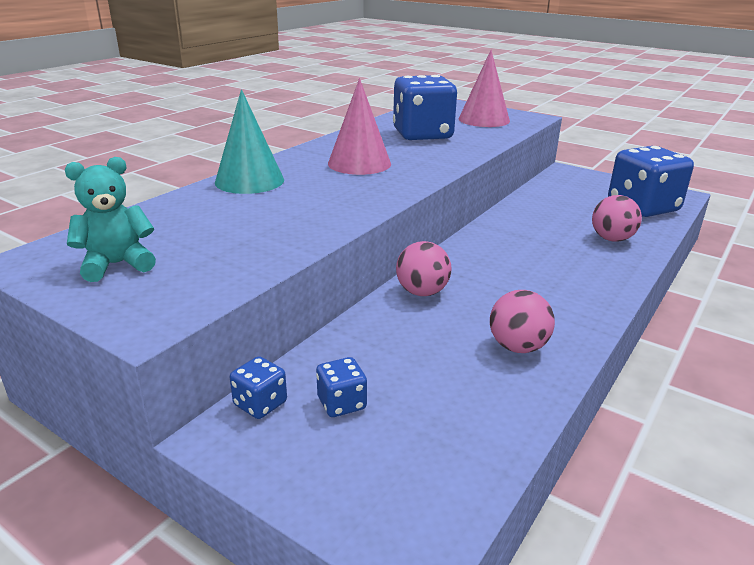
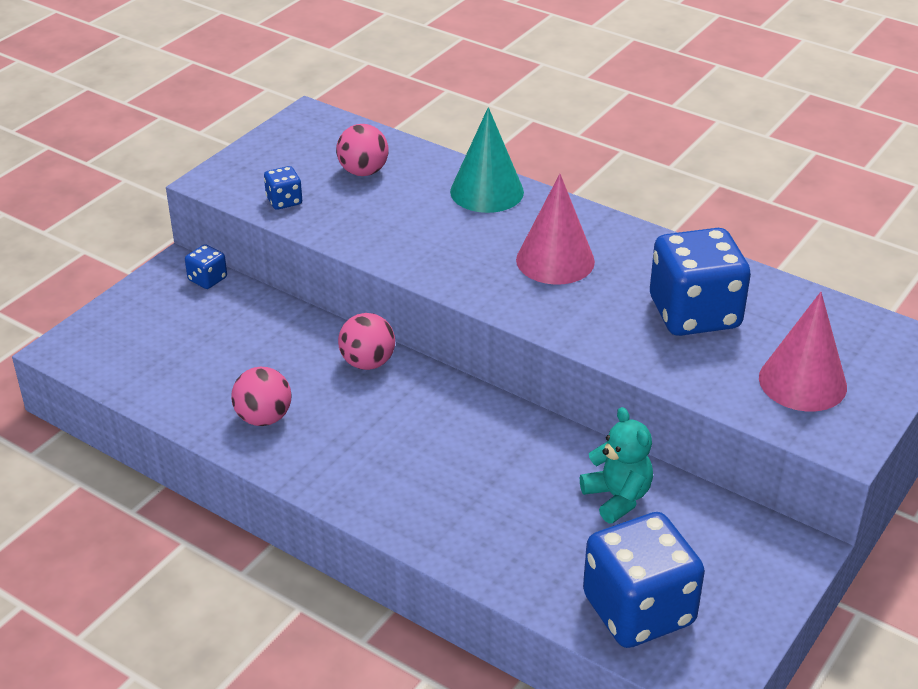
camera: 90 degrees right, 10 degrees up
turquoise teddy bear [65,157,156,282] -> turquoise teddy bear moved to [580,407,653,523]
blue dice [316,357,367,417] -> blue dice moved to [264,166,302,210]
pink ball [592,195,642,242] -> pink ball moved to [336,124,389,176]

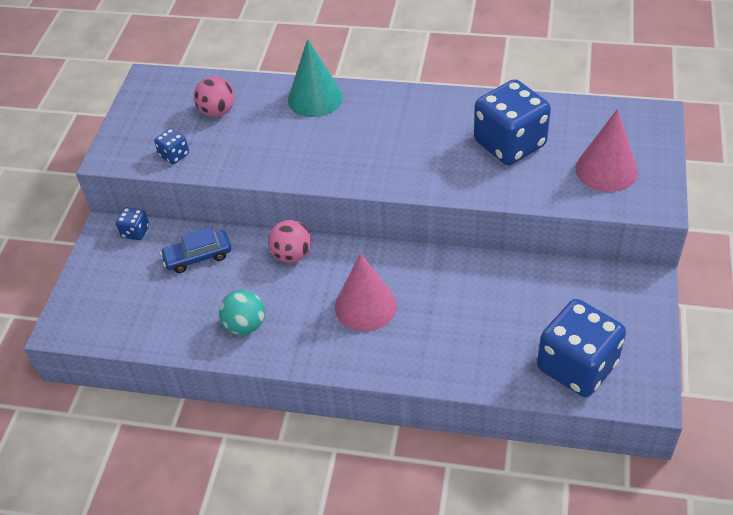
camera: 20 degrees left, 10 degrees up
pink ball [231,367,292,426] -> turquoise ball [219,289,265,335]
pink cone [516,174,595,285] -> pink cone moved to [335,253,397,332]
turquoise teddy bear [580,407,653,523] -> none
none -> blue car [160,227,231,273]

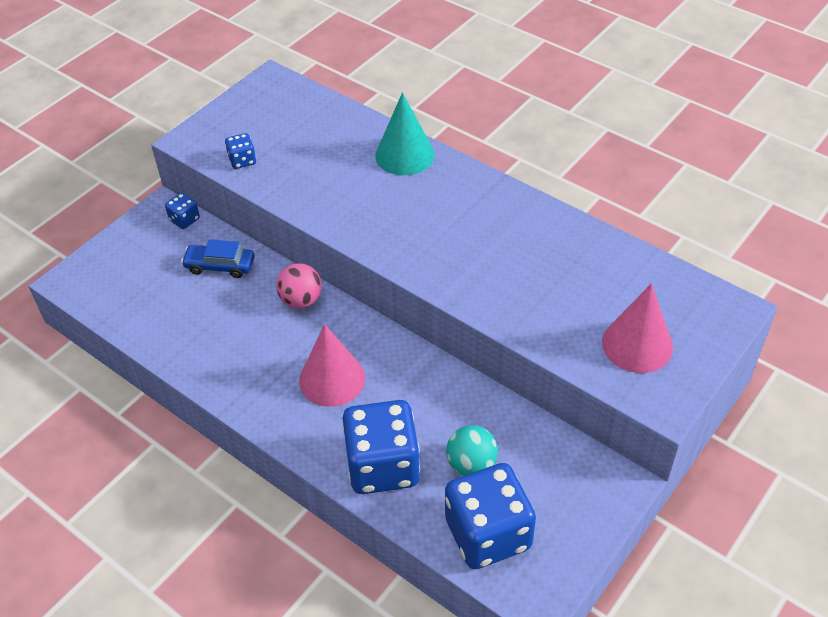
camera: 25 degrees right, 0 degrees up
pink ball [194,76,234,117] -> none
turquoise ball [219,289,265,335] -> turquoise ball moved to [446,425,498,476]
blue dice [474,79,551,165] -> blue dice moved to [342,400,420,494]

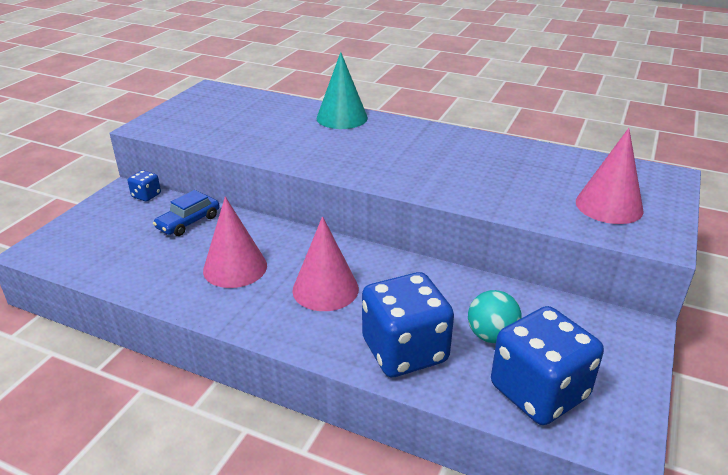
camera: 15 degrees left, 15 degrees down
blue car [181,239,255,278] -> blue car turned 45 degrees counterclockwise [153,190,219,236]
blue dice [225,133,256,169] -> none
pink ball [276,263,322,308] -> none
none -> pink cone [203,197,267,288]

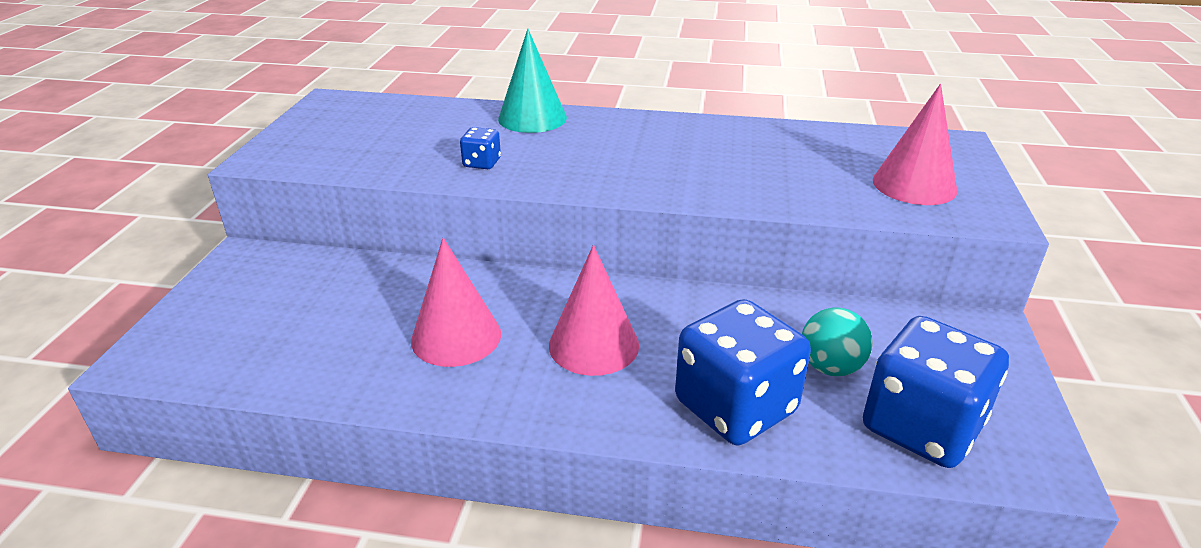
camera: 15 degrees left, 0 degrees up
blue dice [127,170,161,201] -> blue dice moved to [460,127,501,169]
blue car [153,190,219,236] -> none

